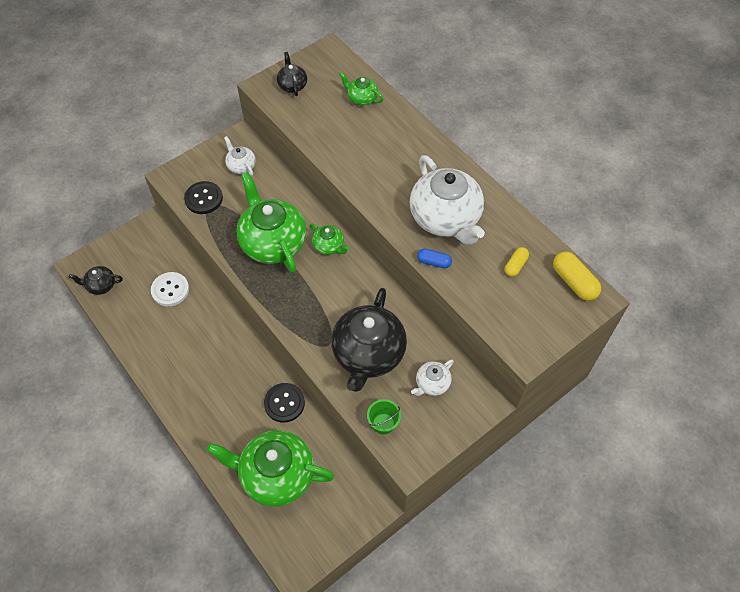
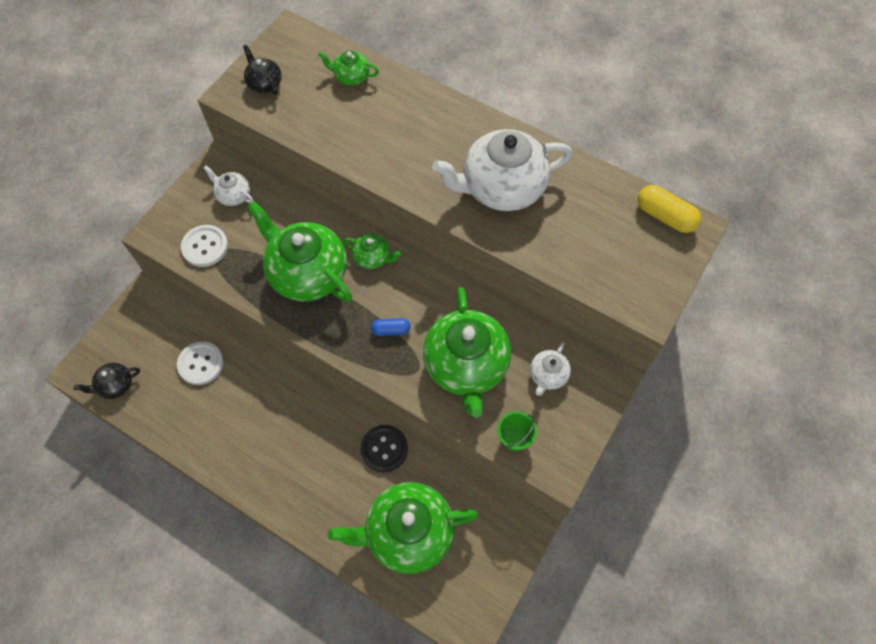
camera: 20 degrees left, 5 degrees up
black button [184,181,223,214] -> white button [181,225,228,267]
black teapot [331,288,407,392] -> green teapot [423,287,511,418]
white teapot [410,155,485,245] -> white teapot turned 120 degrees clockwise [432,129,572,211]
blue capsule [417,249,452,268] -> blue capsule moved to [371,318,411,336]
yellow capsule [505,247,529,277] -> none

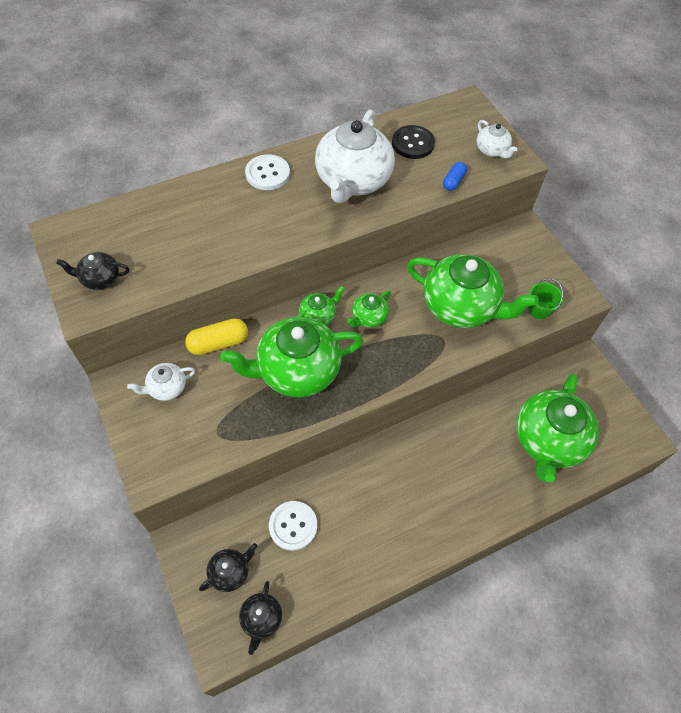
camera: 60 degrees left, 5 degrees down
white button [181,225,228,267] -> white button moved to [245,154,290,190]
green teapot [318,51,379,86] -> green teapot moved to [347,291,391,327]
black button [361,425,408,472] -> black button moved to [392,125,435,159]
blue capsule [371,318,411,336] -> blue capsule moved to [443,162,467,191]
white teapot [530,342,571,396] -> white teapot moved to [476,120,517,159]
yellow capsule [638,185,701,233] -> yellow capsule moved to [185,318,248,355]
none -> black teapot [199,543,257,592]

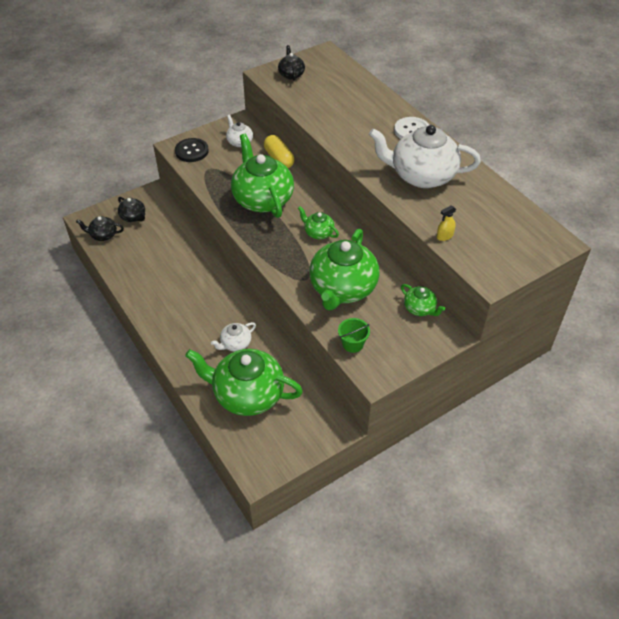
camera: 85 degrees right, 10 degrees down
white button [269,501,317,551] -> none
green teapot [296,286,345,325] -> green teapot moved to [401,284,445,316]
black button [392,125,435,159] -> black button moved to [175,138,209,162]
blue capsule [443,162,467,191] -> yellow spray bottle [437,205,456,241]
white teapot [476,120,517,159] -> white teapot moved to [211,322,256,352]

